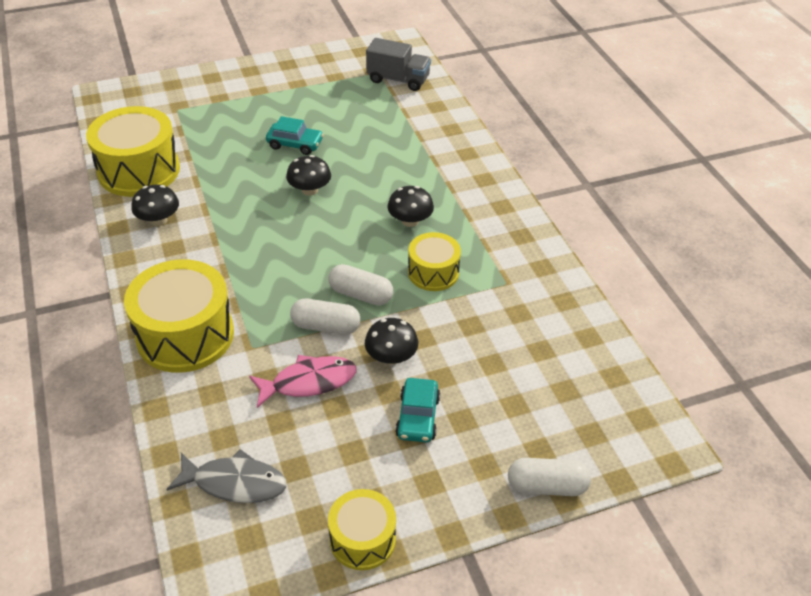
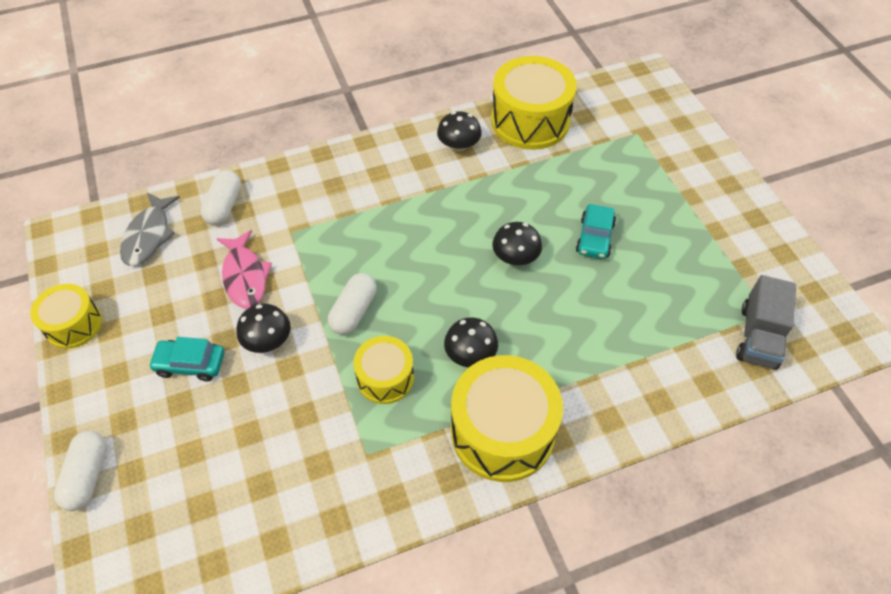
camera: 90 degrees right, 10 degrees up
yellow drum [124,259,234,373] -> yellow drum moved to [451,355,563,482]
white capsule [290,299,361,335] -> white capsule moved to [200,170,241,225]

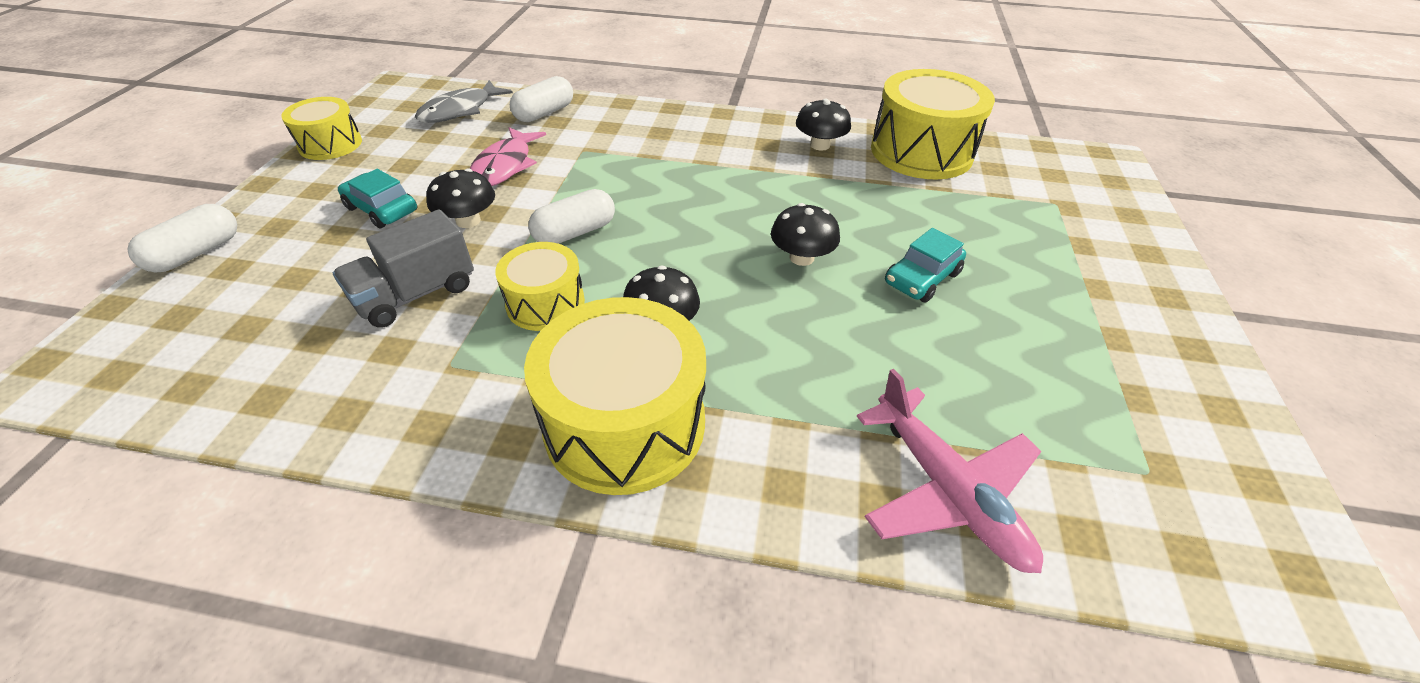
camera: 30 degrees right, 10 degrees down
grey truck [736,275,796,370] -> grey truck moved to [333,210,474,328]
none -> pink plane [856,369,1043,573]

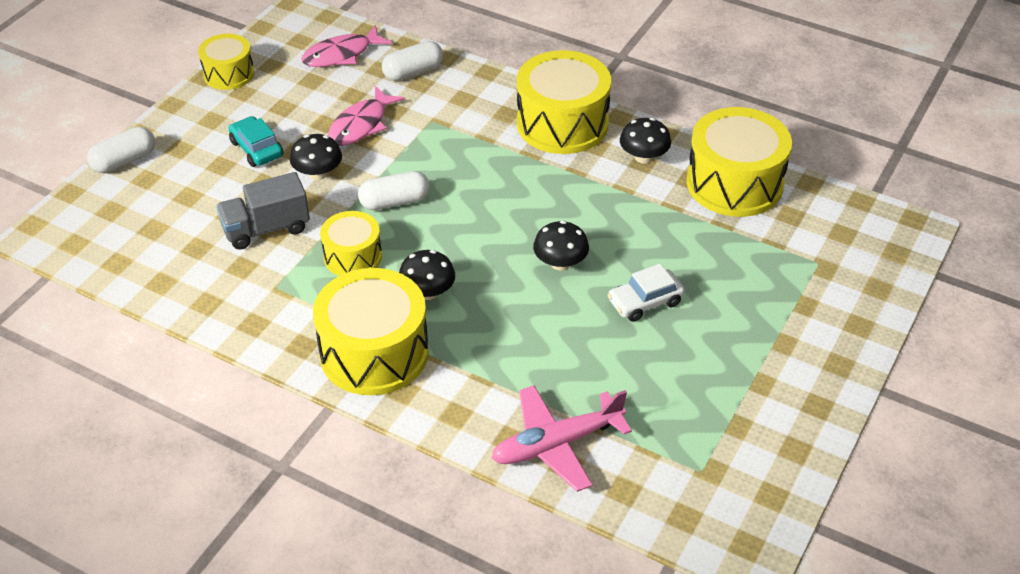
camera: 20 degrees right, 0 degrees up
grey fish [415,80,513,123] -> pink fish [301,25,392,67]
pink plane [856,369,1043,573] -> pink plane turned 75 degrees clockwise [491,385,632,492]
turquoise car [885,228,966,302] -> white car [608,264,685,322]
none -> yellow drum [517,50,611,154]

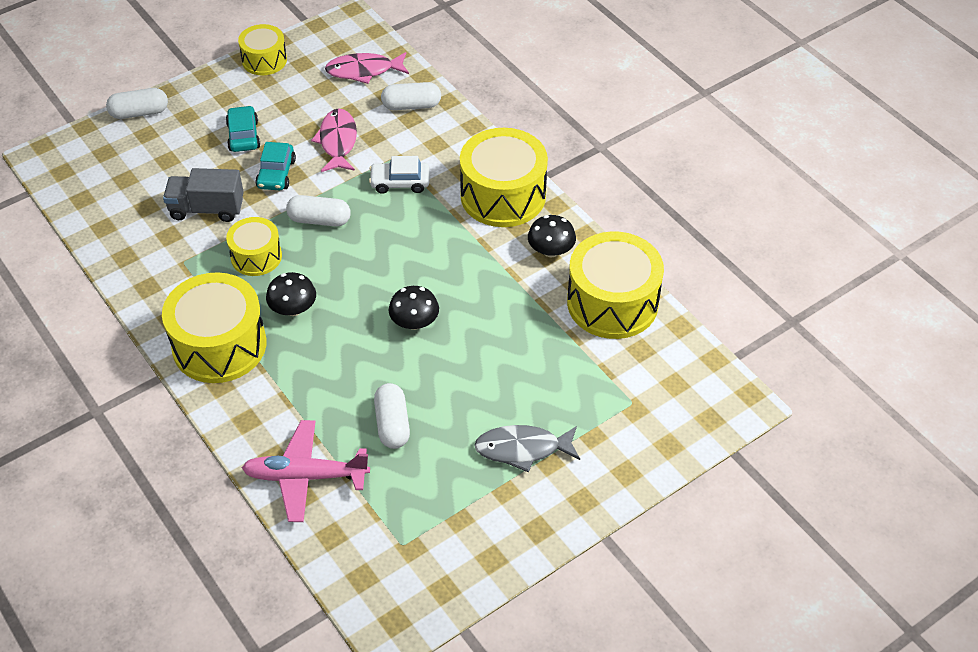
camera: 25 degrees right, 5 degrees up
black mushroom [290,134,342,180] -> turquoise car [255,142,296,190]
pink fish [328,86,405,146] -> pink fish turned 120 degrees clockwise [311,108,357,172]
white car [608,264,685,322] -> white car moved to [369,156,430,194]
none -> white capsule [374,383,410,449]
none -> grey fish [474,425,580,472]

